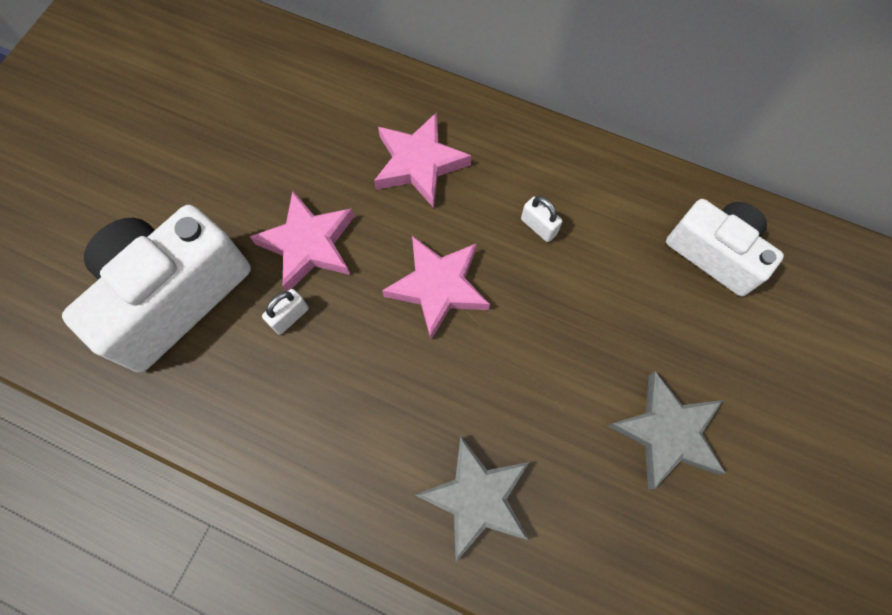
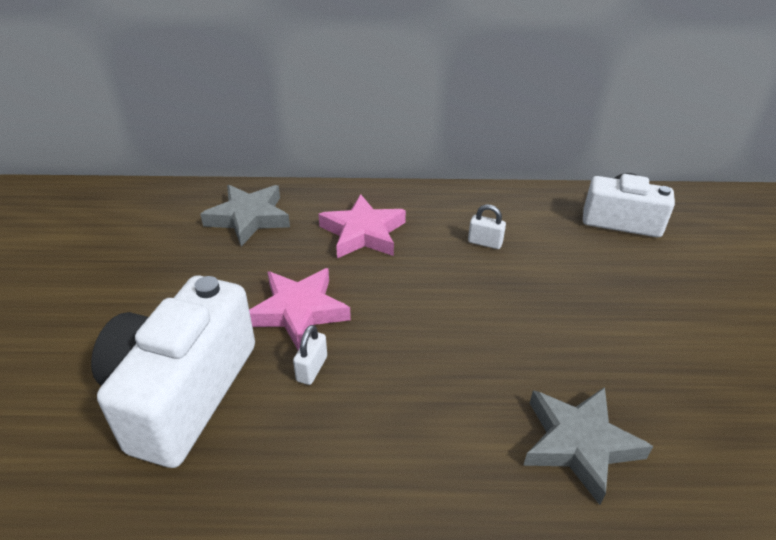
camera: 25 degrees left, 30 degrees down
pink star [382,236,490,340] -> none
grey star [608,371,725,490] -> grey star moved to [200,185,290,246]

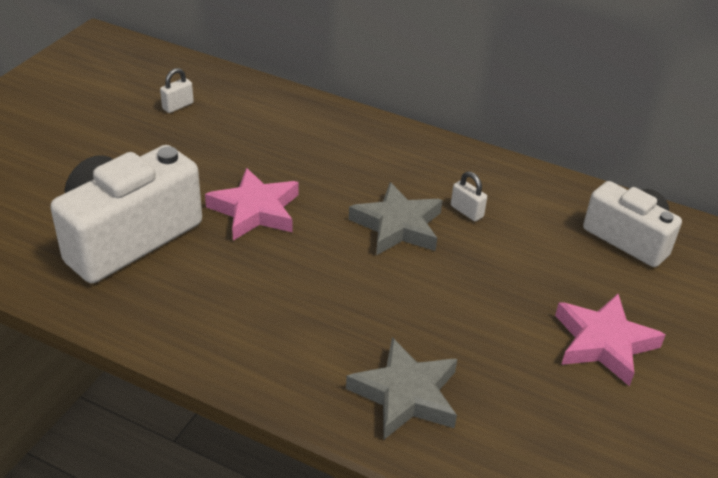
camera: 25 degrees right, 0 degrees up
grey star [200,185,290,246] -> grey star moved to [349,182,442,255]
white padlock [293,325,327,385] -> white padlock moved to [160,68,194,113]
pink star [318,194,406,258] -> pink star moved to [555,294,666,386]

